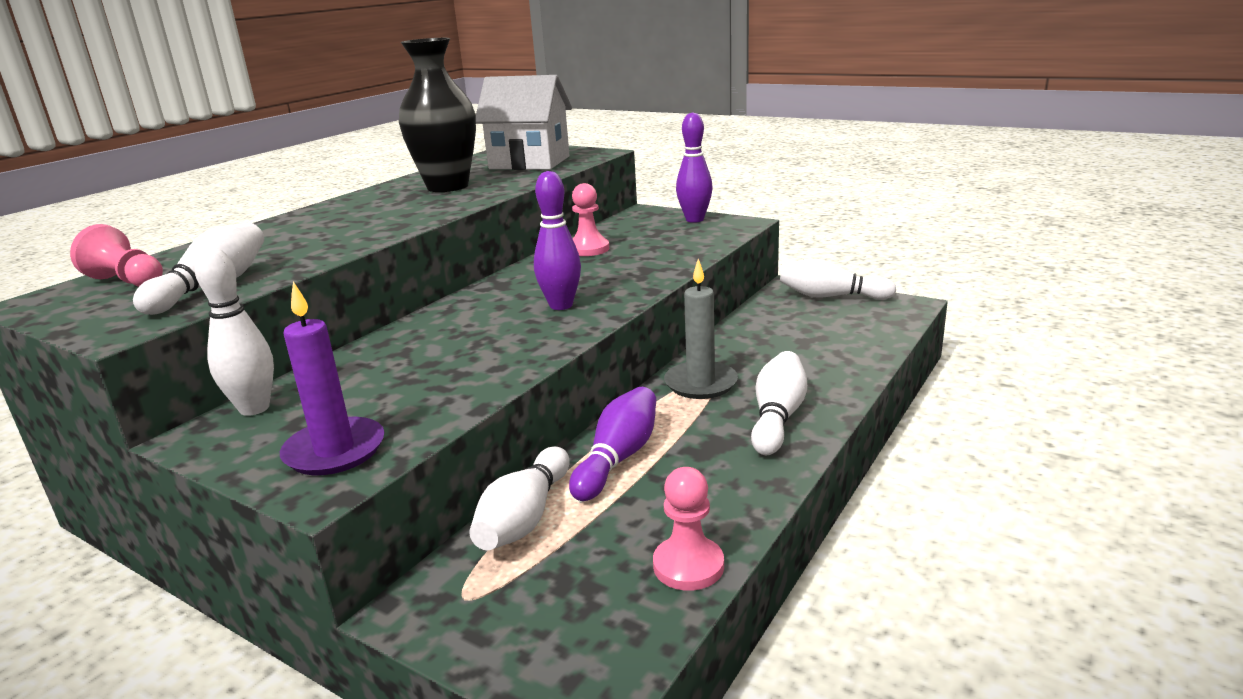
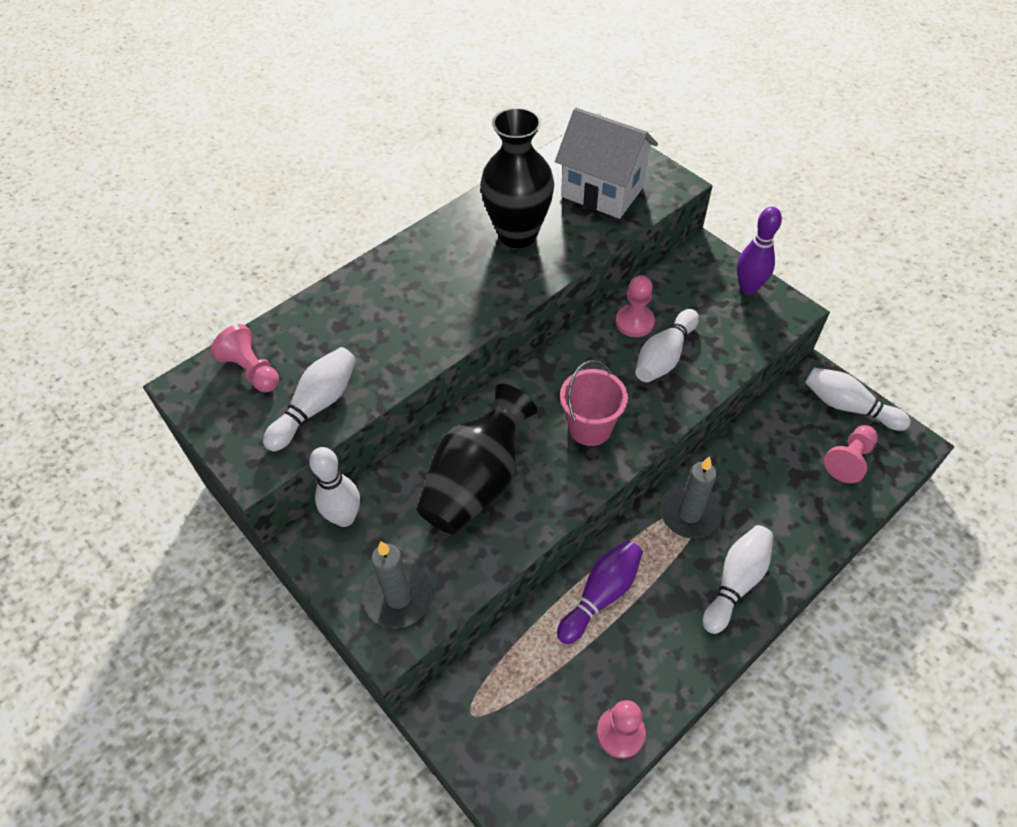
camera: 15 degrees right, 30 degrees up
purple candle [280,282,384,475] -> grey candle [363,541,433,629]
white bowling pin [469,446,570,550] -> white bowling pin moved to [635,309,699,382]
purple bowling pin [534,171,581,310] -> pink bucket [560,360,628,446]
none -> black vase [417,384,537,534]
none -> pink pawn [824,425,878,483]

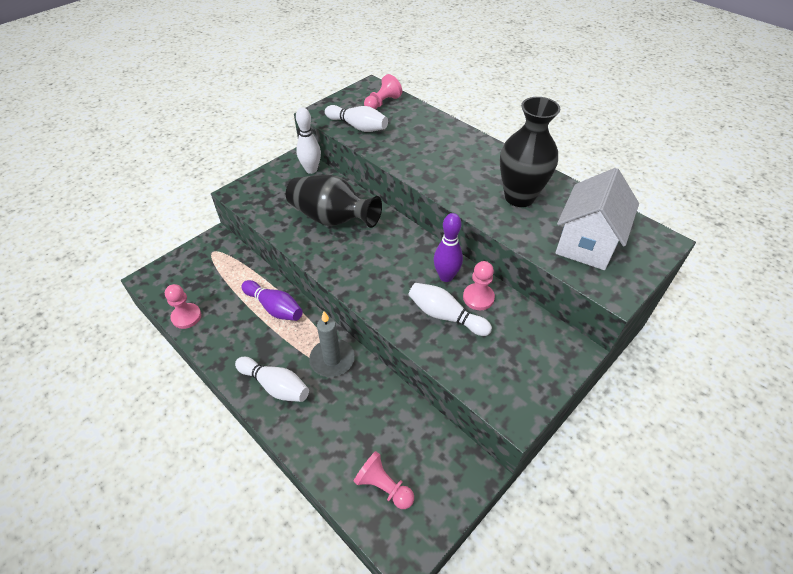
camera: 85 degrees right, 5 degrees down
grey candle [363,541,433,629] -> none
pink bucket [560,360,628,446] -> none
purple bowling pin [737,207,782,295] -> purple bowling pin moved to [433,213,463,282]
white bowling pin [805,368,911,431] -> none

